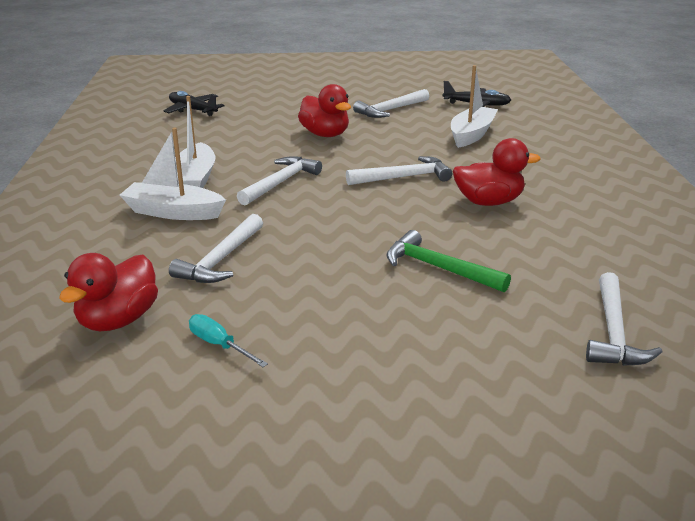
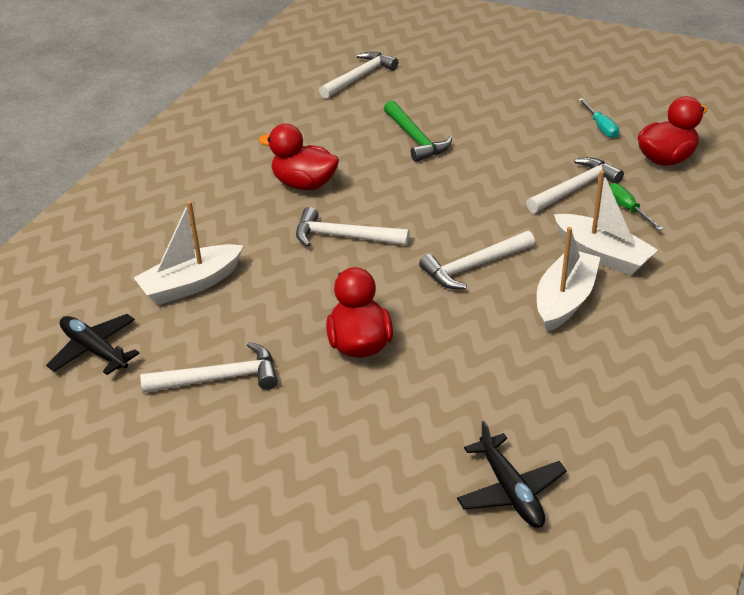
camera: 150 degrees left, 10 degrees up
none -> green screwdriver [609,183,663,231]

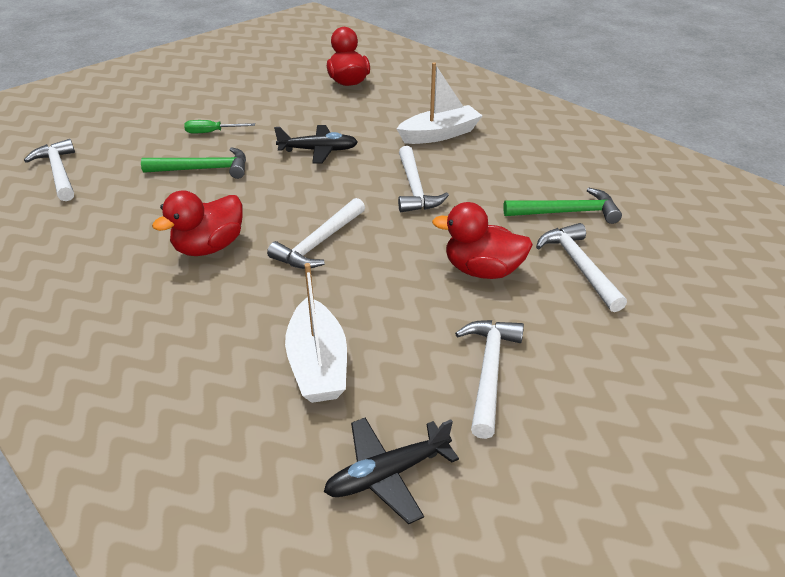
camera: 70 degrees left, 0 degrees up
black plane [457,421,567,528] -> black plane moved to [274,125,358,164]
white hammer [526,157,624,213] -> white hammer moved to [536,223,627,312]
white boat [537,227,600,332] -> none
turquoise screwdriver [578,98,619,138] -> none
green screwdriver [609,183,663,231] -> green screwdriver moved to [184,120,255,133]
none -> green hammer [503,188,622,224]

